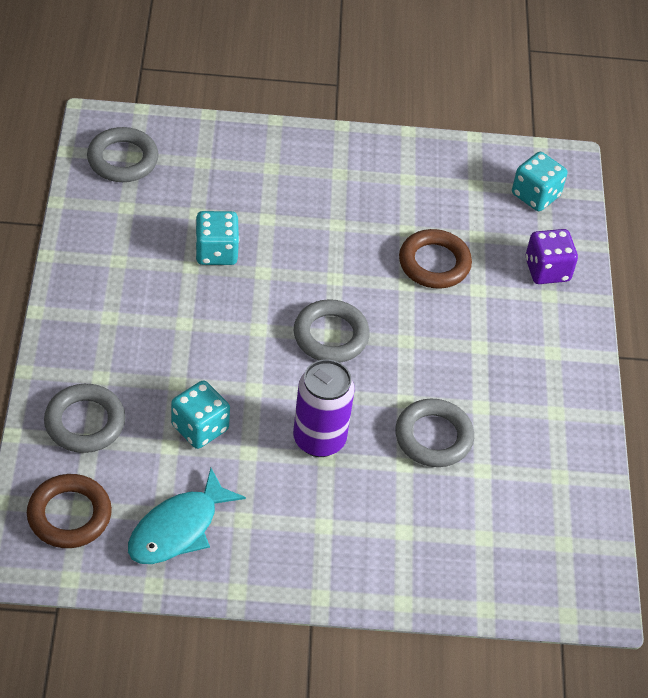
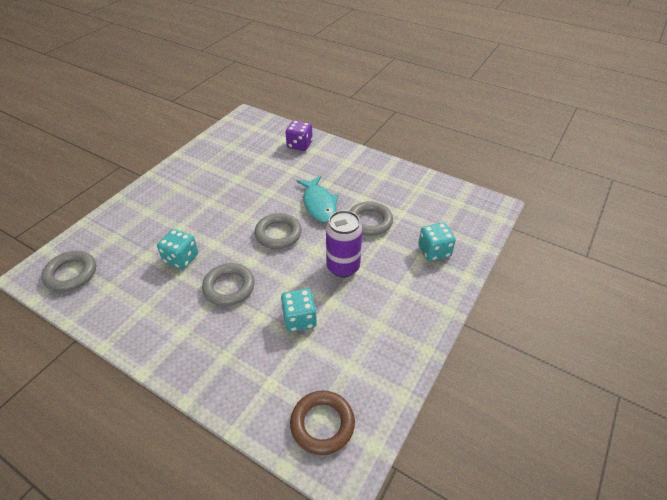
camera: 55 degrees left, 5 degrees down
grey ring [44,384,125,453] -> grey ring moved to [202,263,255,306]
turquoise fish [128,468,246,564] -> turquoise fish moved to [296,176,339,222]
brown ring [399,229,472,288] -> none
turquoise dice [512,152,567,211] -> turquoise dice moved to [418,222,456,261]

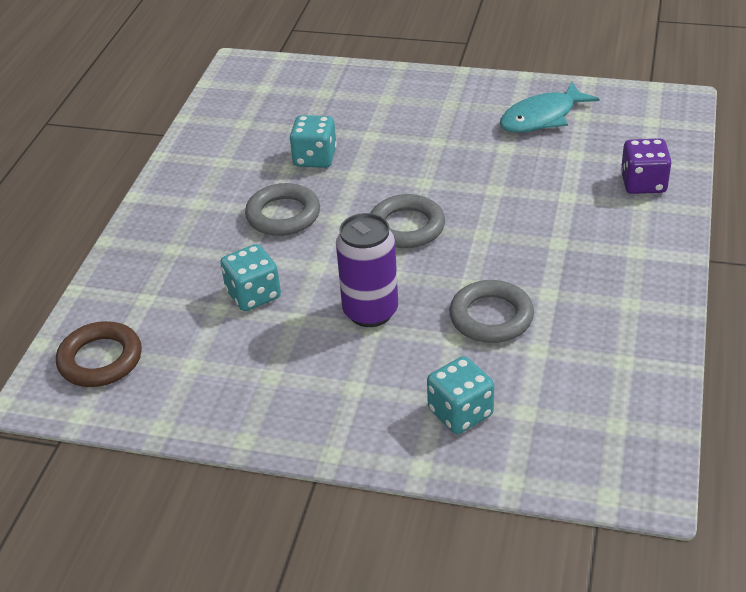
camera: 75 degrees right, 5 degrees down
grey ring [41,251,96,292] -> none
turquoise fish [296,176,339,222] -> turquoise fish moved to [500,81,599,133]

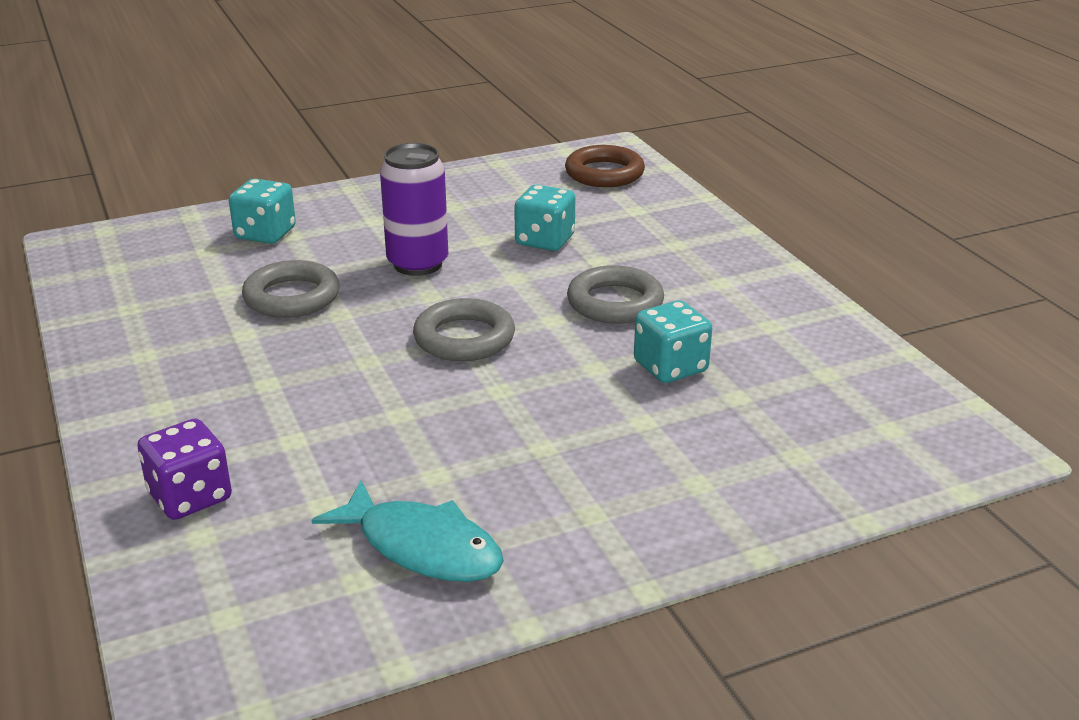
camera: 140 degrees right, 10 degrees down
turquoise fish [500,81,599,133] -> turquoise fish turned 105 degrees clockwise [312,480,504,582]

